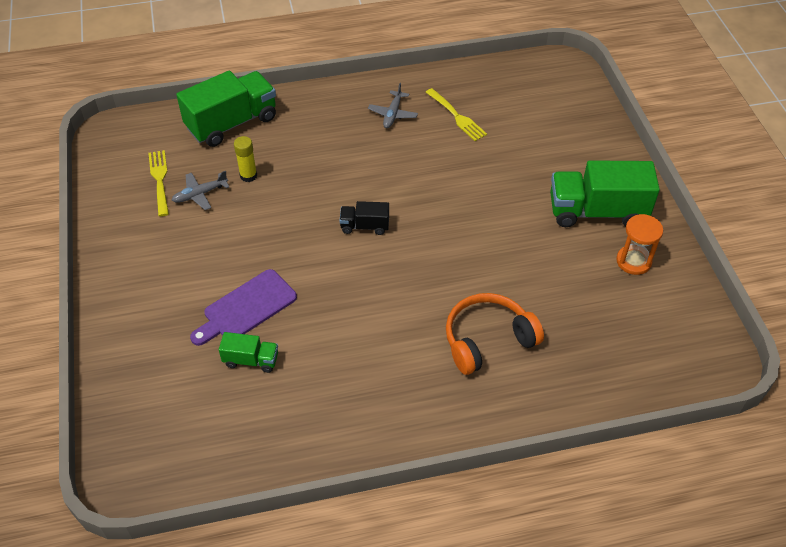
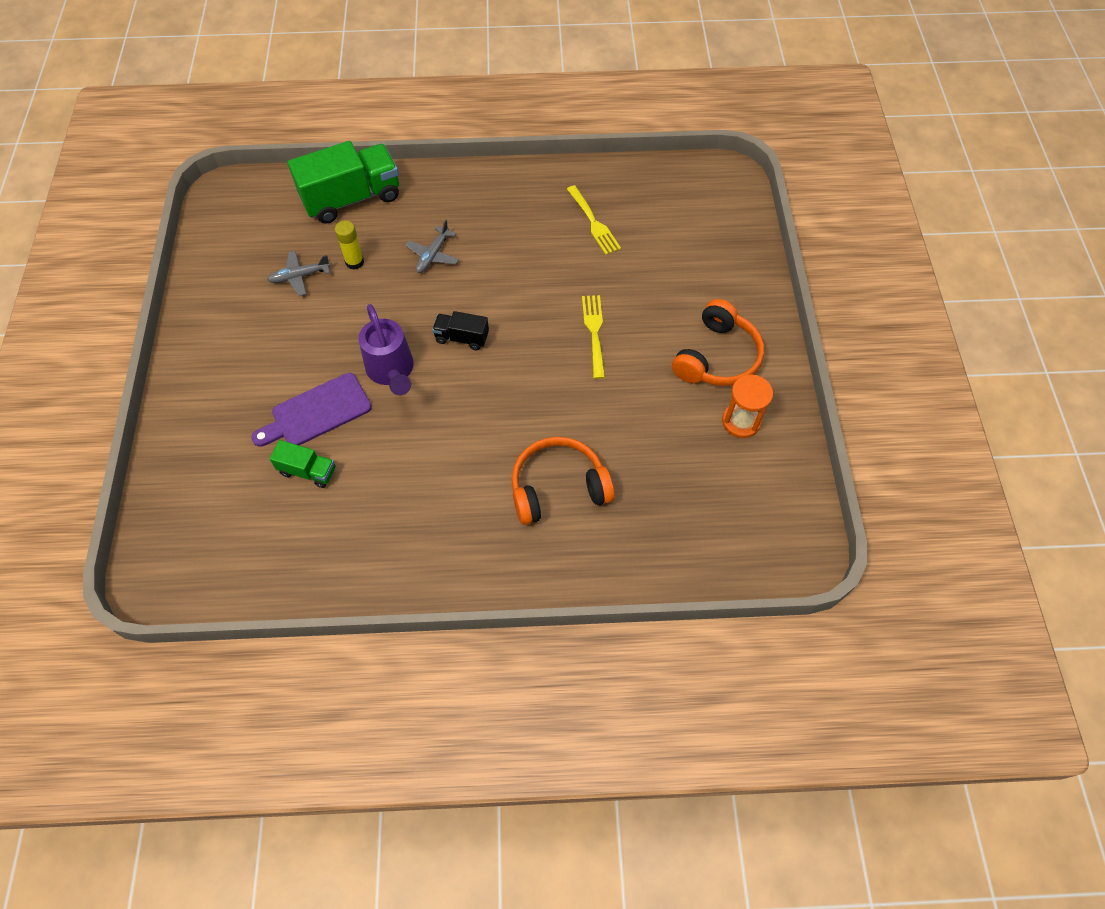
camera: 10 degrees right, 10 degrees up
yellow fork [148,150,169,216] -> yellow fork moved to [582,295,605,379]
grey plane [368,83,418,128] -> grey plane moved to [405,220,459,273]
green truck [550,160,660,227] -> orange headphones [672,299,764,386]
none -> purple watering can [358,304,414,395]

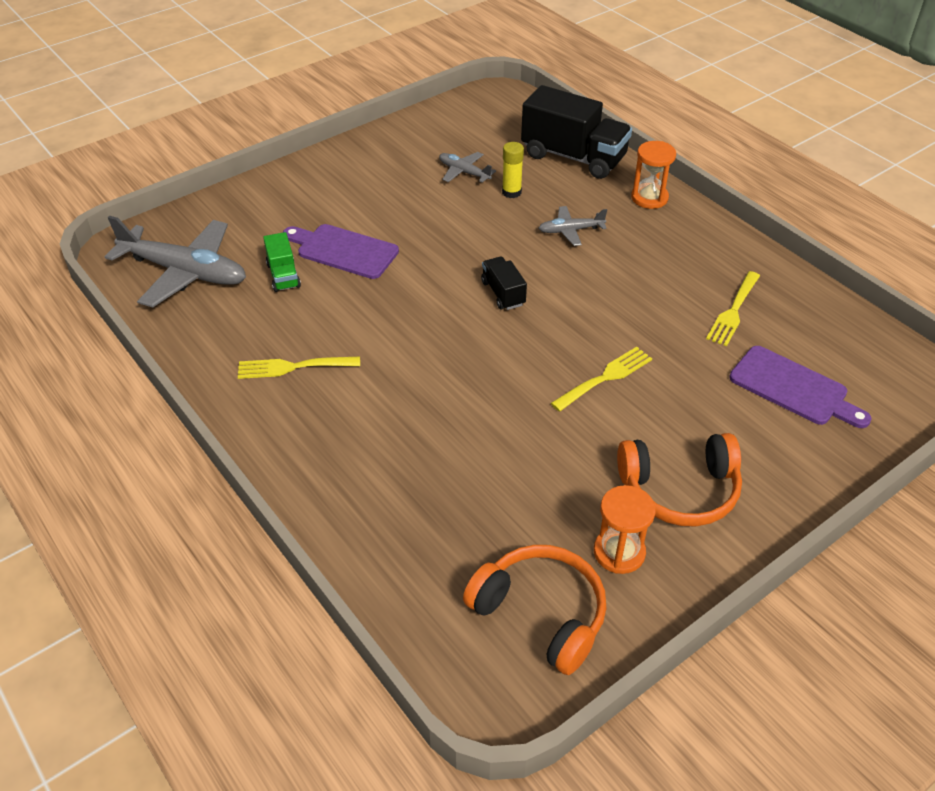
camera: 55 degrees right, 15 degrees down
green truck [288,141,399,224] -> black truck [521,85,632,179]
purple watering can [358,304,414,395] -> none
orange headphones [512,437,615,525] -> orange headphones moved to [463,545,607,675]
none -> grey plane [105,216,246,308]
none -> yellow fork [238,357,360,379]
none -> orange hourglass [631,141,676,209]
none -> purple cutting board [729,346,872,428]

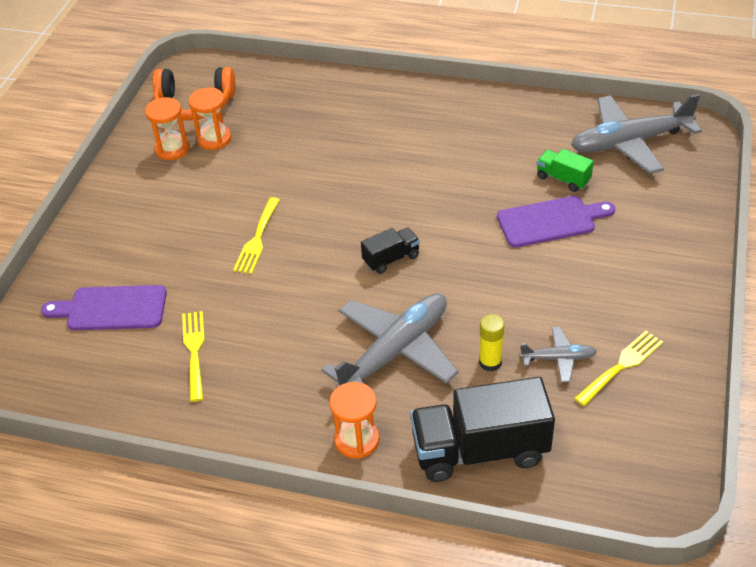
camera: 145 degrees right, 0 degrees up
yellow fork [238,357,360,379] -> yellow fork moved to [574,331,663,406]
black truck [481,256,527,310] -> black truck turned 60 degrees counterclockwise [361,228,420,274]
grey plane [539,206,607,246] -> grey plane [321,293,458,388], size x2.07
orange headphones [617,433,742,526] -> none
none -> orange hourglass [189,87,231,150]

